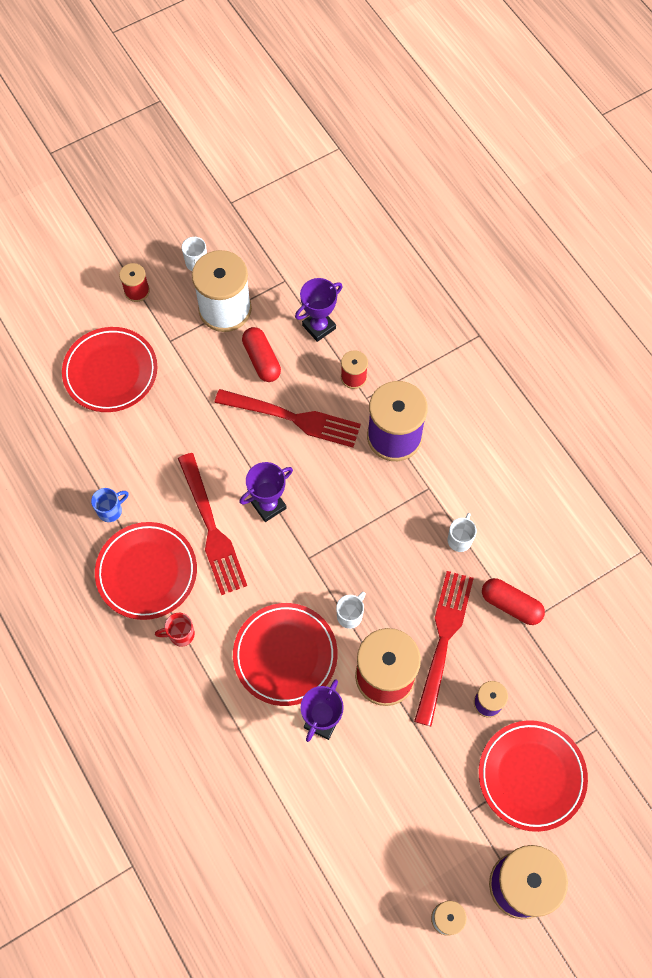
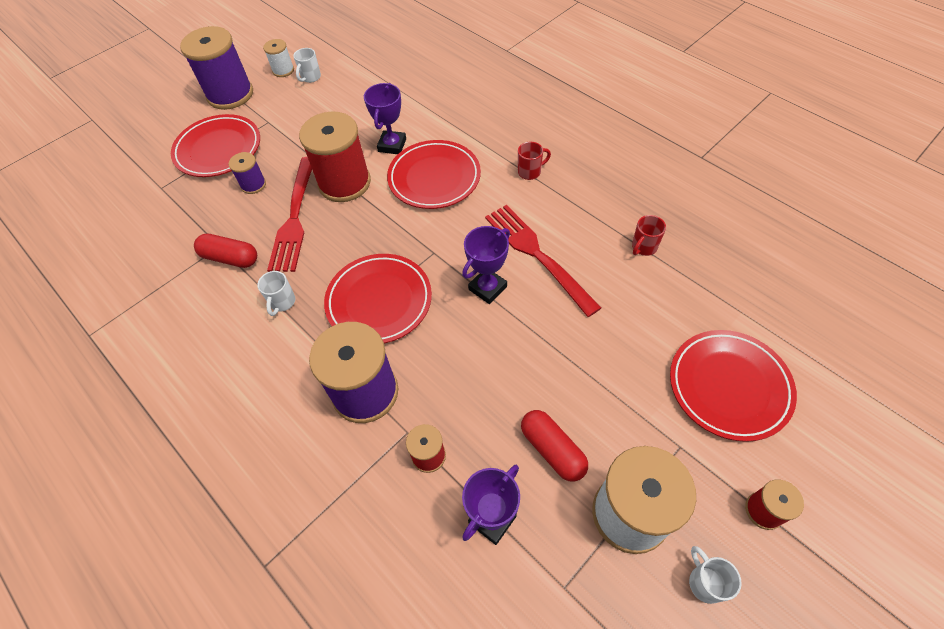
camera: 170 degrees right, 10 degrees down
blue mug [91,488,129,522] -> red mug [632,215,666,256]
red plate [95,522,197,620] -> red plate moved to [324,254,432,343]
red fork [214,389,361,448] -> none
white mug [336,592,366,629] -> white mug moved to [293,48,321,83]

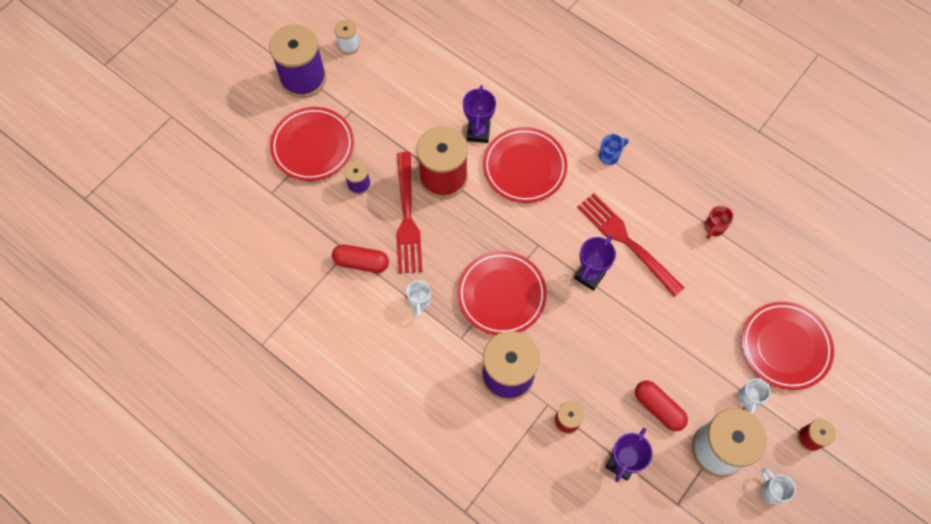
camera: 10 degrees left, 10 degrees up
white mug [293,48,321,83] -> white mug moved to [738,379,771,414]
red mug [518,142,551,180] -> blue mug [599,134,628,165]

